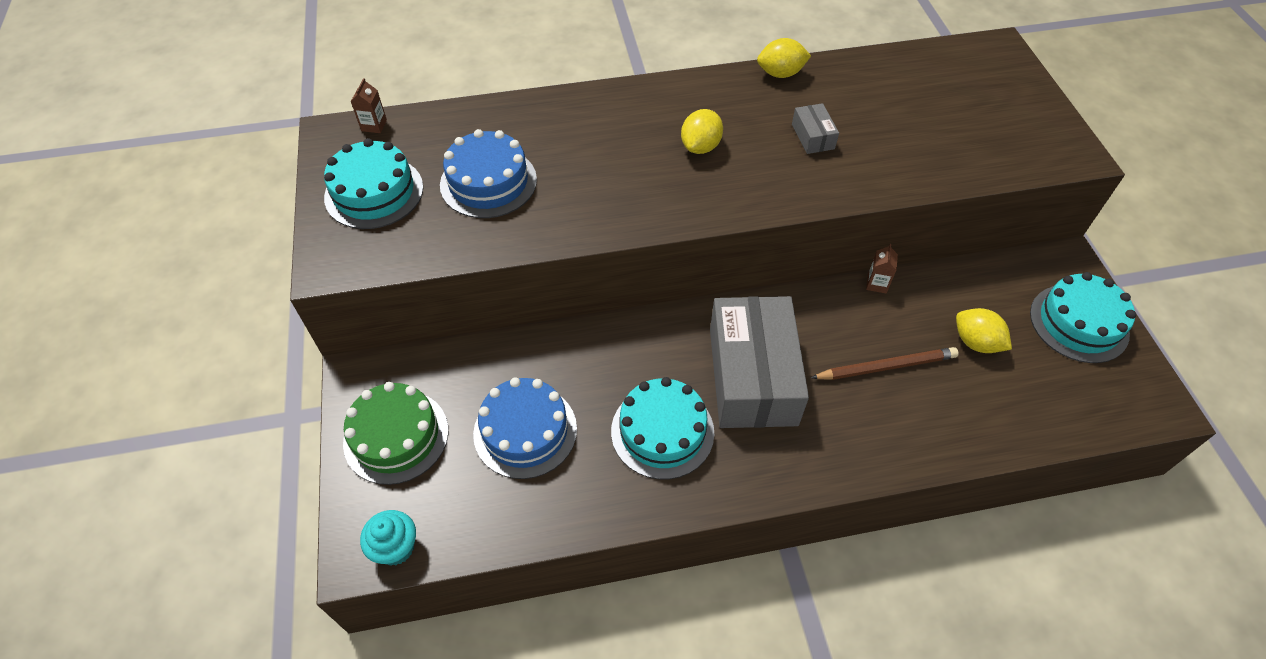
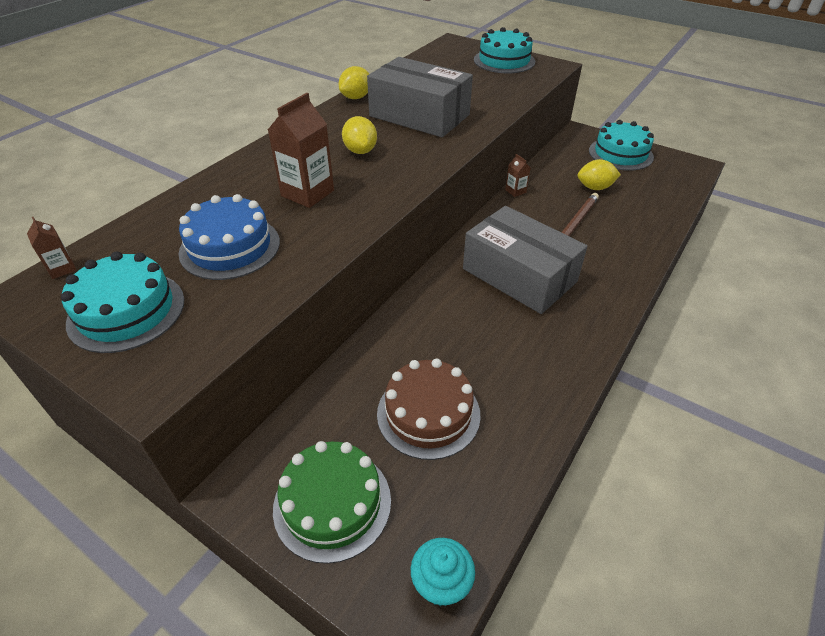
camera: 45 degrees left, 10 degrees down
blue cake [473,377,577,479] -> brown cake [377,358,481,460]
turquoise cake [611,377,714,479] -> turquoise cake moved to [474,27,535,73]
grey box [792,103,839,154] -> grey box [367,57,473,137], size x2.42
none -> brown carton [268,93,334,208]

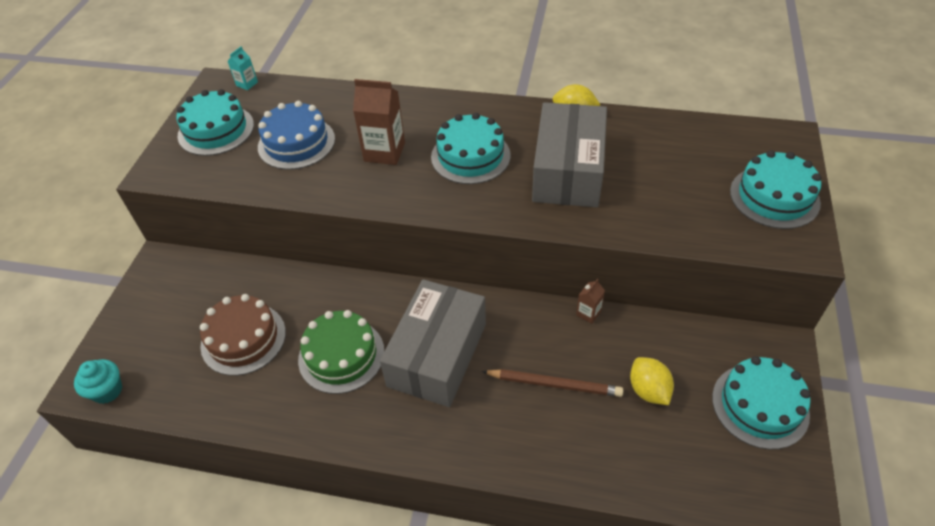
camera: 70 degrees right, 5 degrees up
brown carton [27,217,77,279] -> turquoise carton [227,46,258,90]
green cake [273,441,391,564] -> green cake moved to [298,310,384,394]
yellow lemon [342,116,377,154] -> turquoise cake [431,113,511,184]

